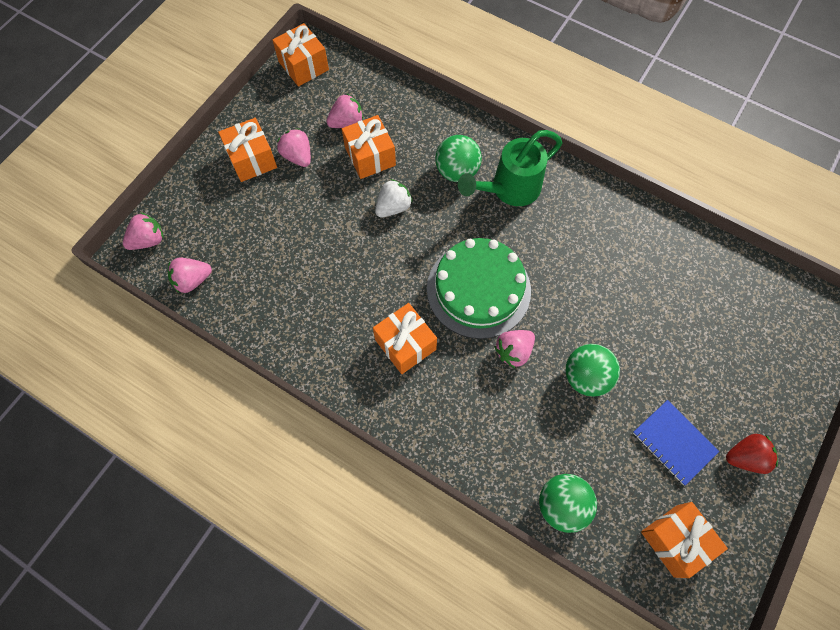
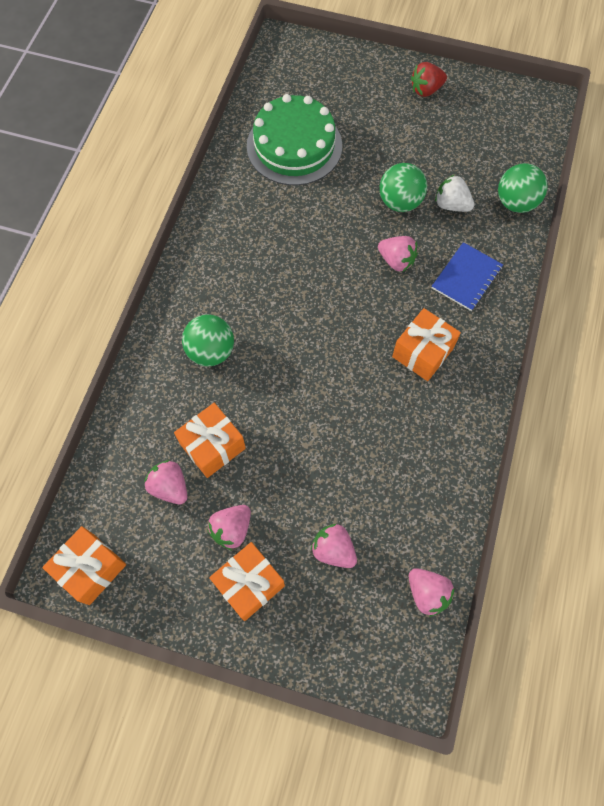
camera: 105 degrees left, 0 degrees up
pink strawberry [123,212,164,250] -> pink strawberry moved to [311,524,357,568]
white strawberry [375,179,412,217] -> white strawberry moved to [435,174,474,212]
green cake [427,238,531,339] -> green cake moved to [247,94,342,185]
green watering can [458,130,562,206] -> none
blue notebook [633,400,719,485] -> blue notebook moved to [432,242,503,311]
orange gift [641,502,728,578] -> none
red strawberry [726,434,778,474] -> red strawberry turned 90 degrees counterclockwise [411,62,447,97]

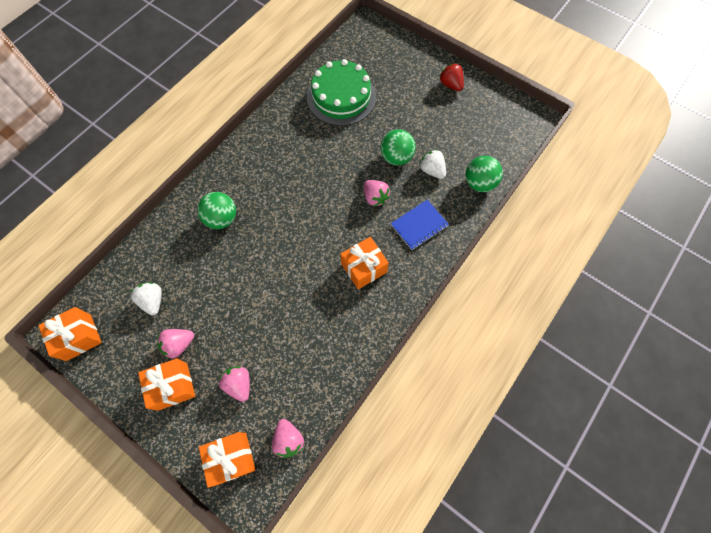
camera: 20 degrees right, 0 degrees up
pink strawberry [144,460,187,505] -> white strawberry [131,282,162,315]
orange gift [174,403,246,478] -> orange gift moved to [199,432,256,488]
red strawberry [411,62,447,97] -> red strawberry turned 60 degrees clockwise [439,63,464,91]

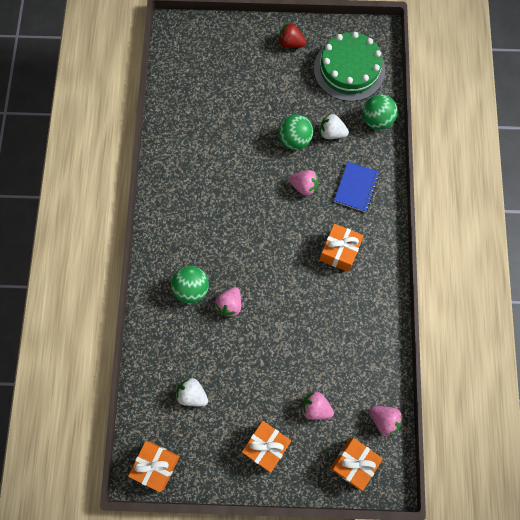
camera: 35 degrees left, 5 degrees up
pink strawberry [158,329,194,359] -> pink strawberry moved to [215,287,241,318]
green cake [307,59,376,126] -> green cake moved to [314,32,385,101]

